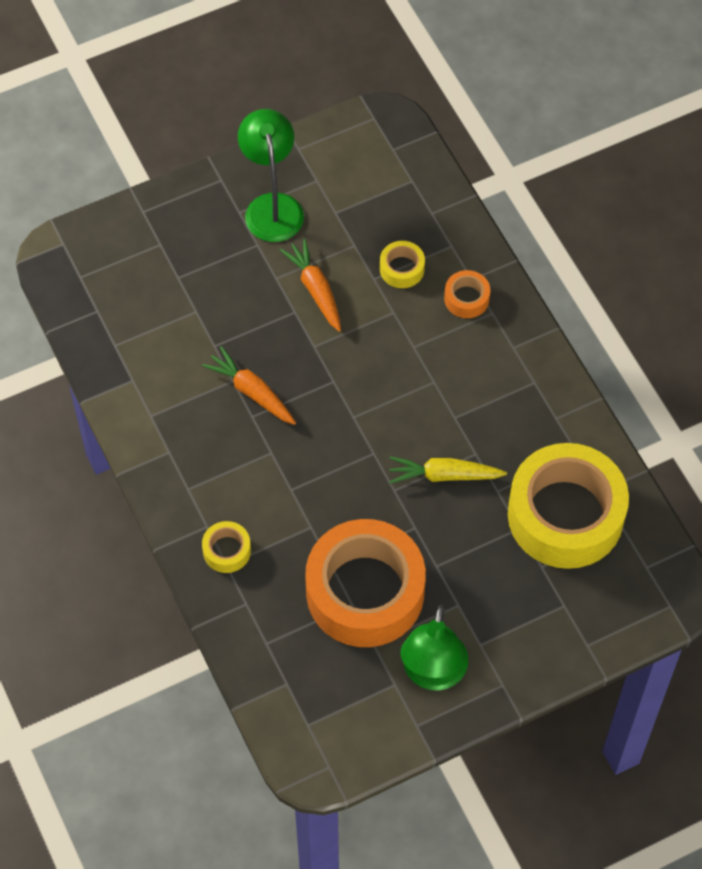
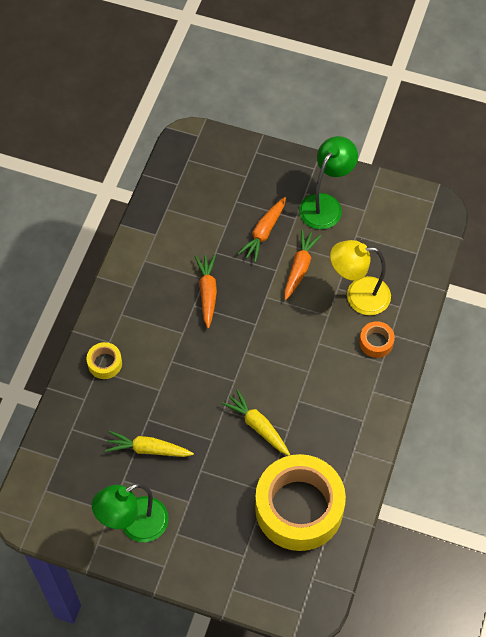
camera: 45 degrees right, 0 degrees up
orange tape [305,519,426,647] -> yellow carrot [105,431,194,457]
yellow tape [380,241,425,288] -> yellow lamp [330,240,391,315]
none -> orange carrot [237,197,286,262]

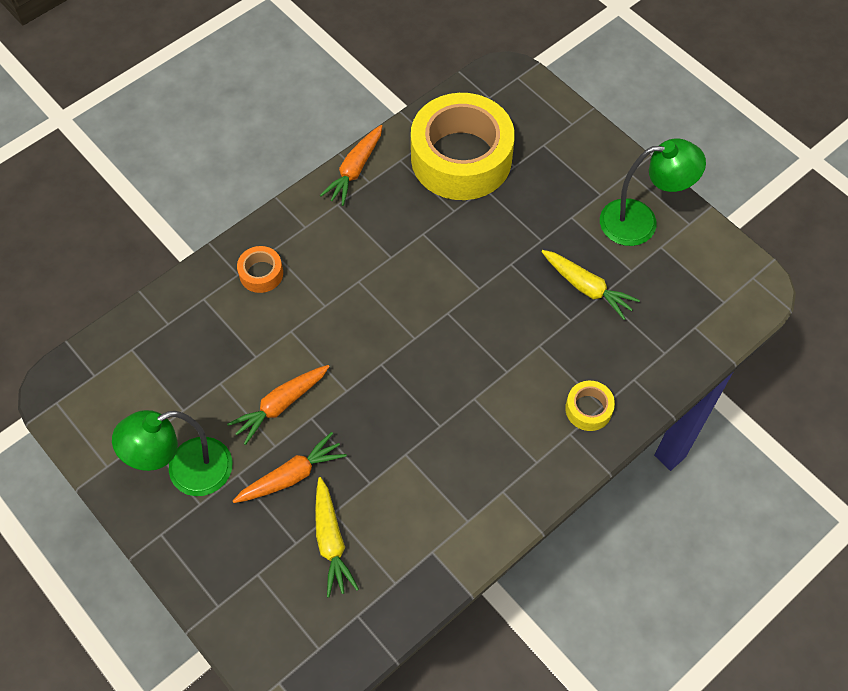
camera: 150 degrees left, 0 degrees up
orange carrot [195,254,217,329] -> orange carrot moved to [320,125,382,206]
yellow carrot [222,389,290,456] -> yellow carrot moved to [315,477,359,597]
yellow lamp [330,240,391,315] -> none

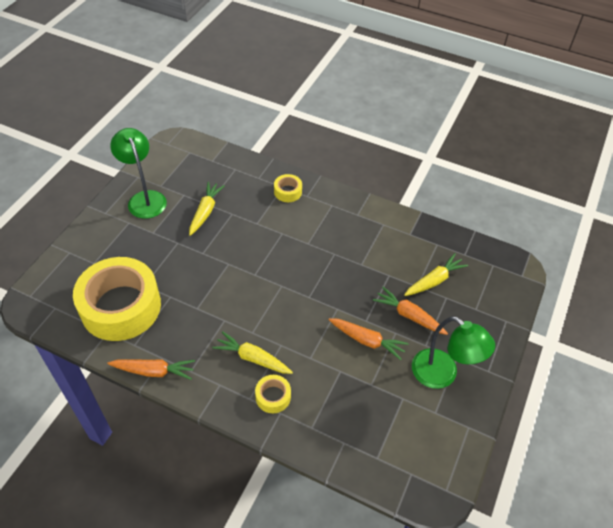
camera: 115 degrees left, 10 degrees down
orange tape [237,246,283,293] -> yellow tape [255,375,291,413]
none -> yellow carrot [212,331,293,374]

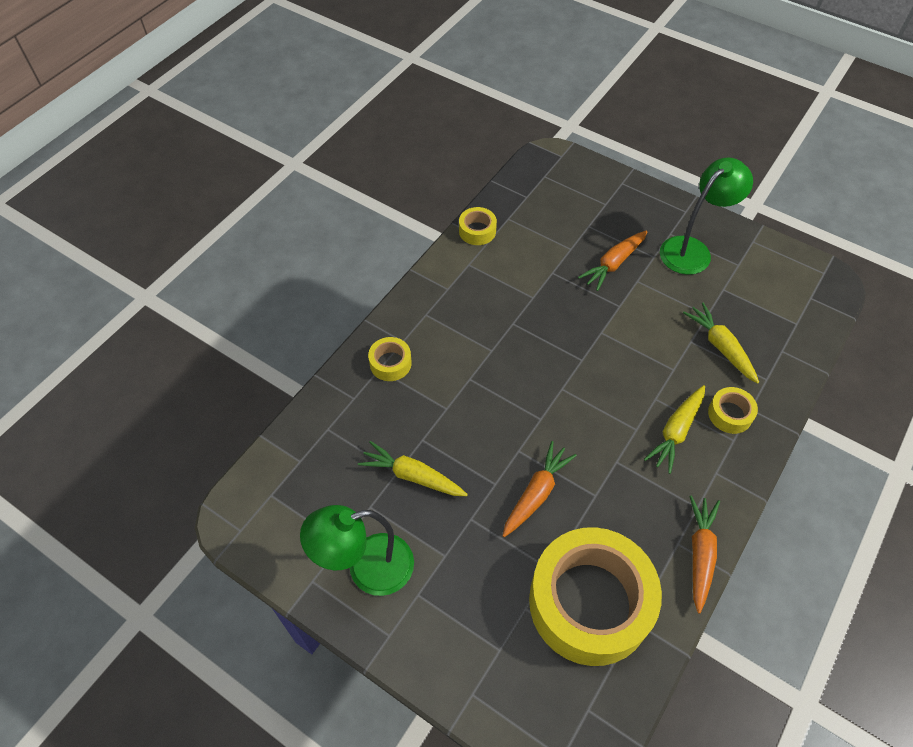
camera: 80 degrees left, 5 degrees up
orange carrot [329,318,408,360] -> orange carrot moved to [503,441,577,537]
yellow carrot [404,253,468,296] -> yellow carrot moved to [683,302,759,384]
none -> yellow tape [459,207,497,245]

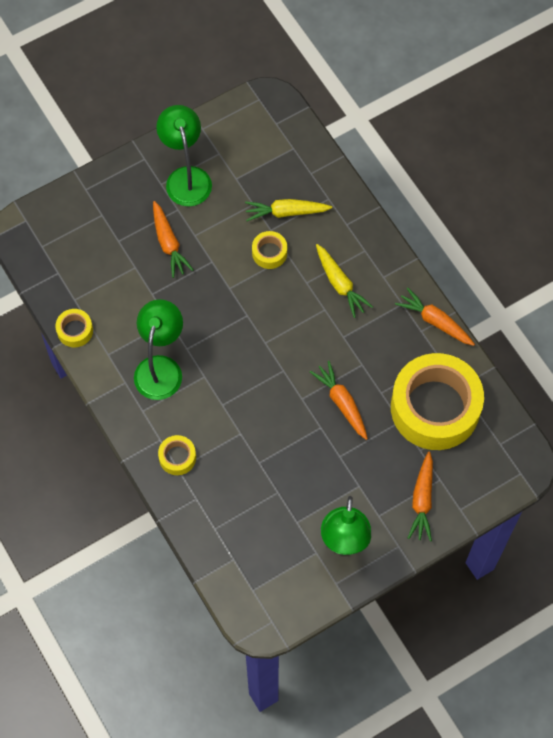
camera: 65 degrees left, 10 degrees up
yellow carrot [358,441,468,496] -> none
yellow tape [708,387,758,434] -> yellow tape moved to [252,231,287,269]
none -> green lamp [134,299,183,400]
none -> orange carrot [408,451,433,542]

